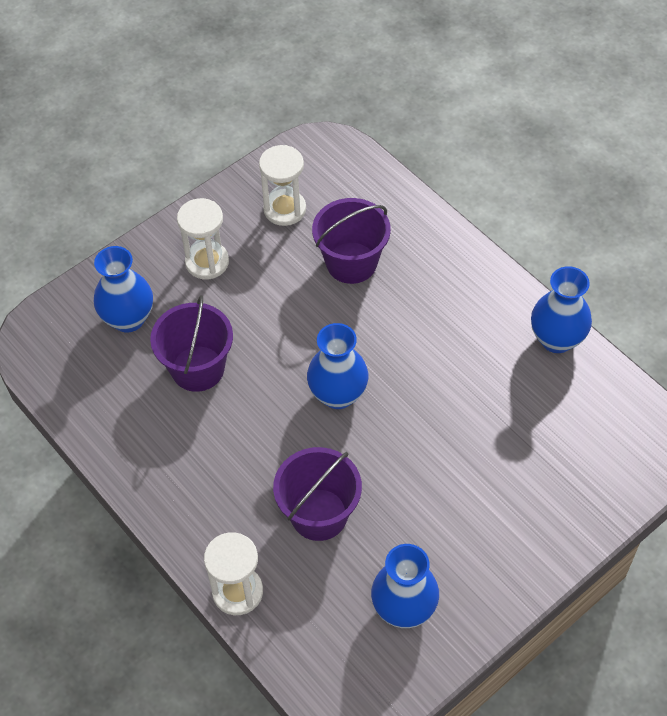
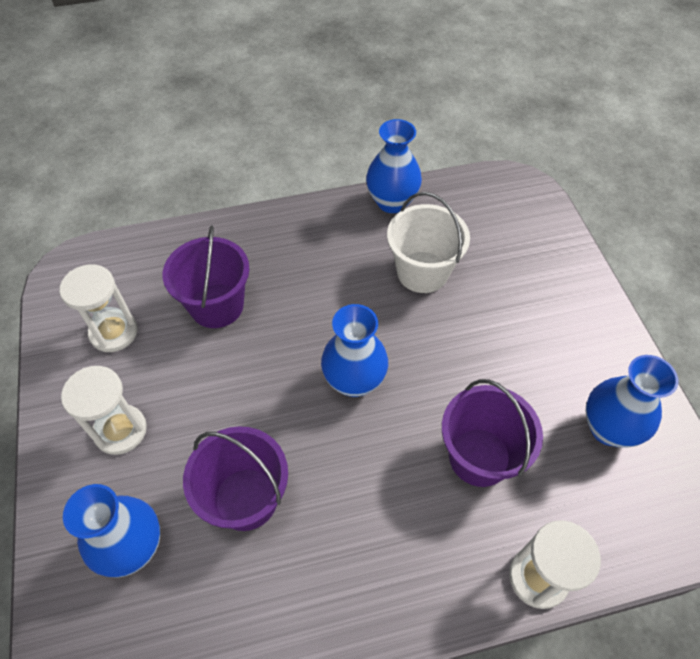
camera: 65 degrees left, 0 degrees up
none -> white bucket [387,192,470,293]

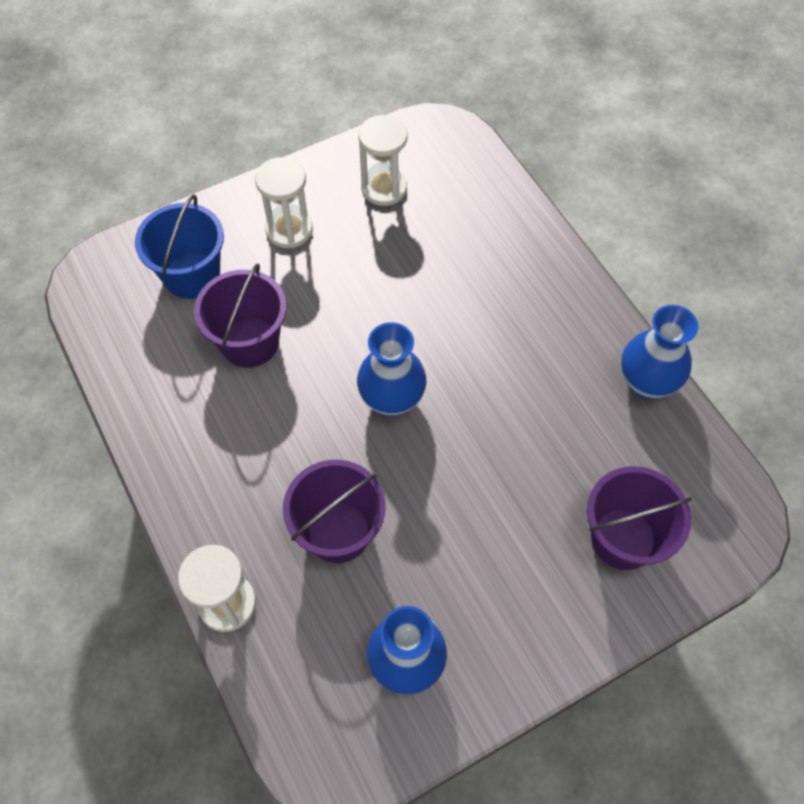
camera: 75 degrees right, 5 degrees up
blue vase [63,484,160,578] -> blue bucket [135,195,224,299]
purple bucket [163,225,249,328] -> purple bucket moved to [587,466,692,570]
white bucket [387,192,470,293] -> none

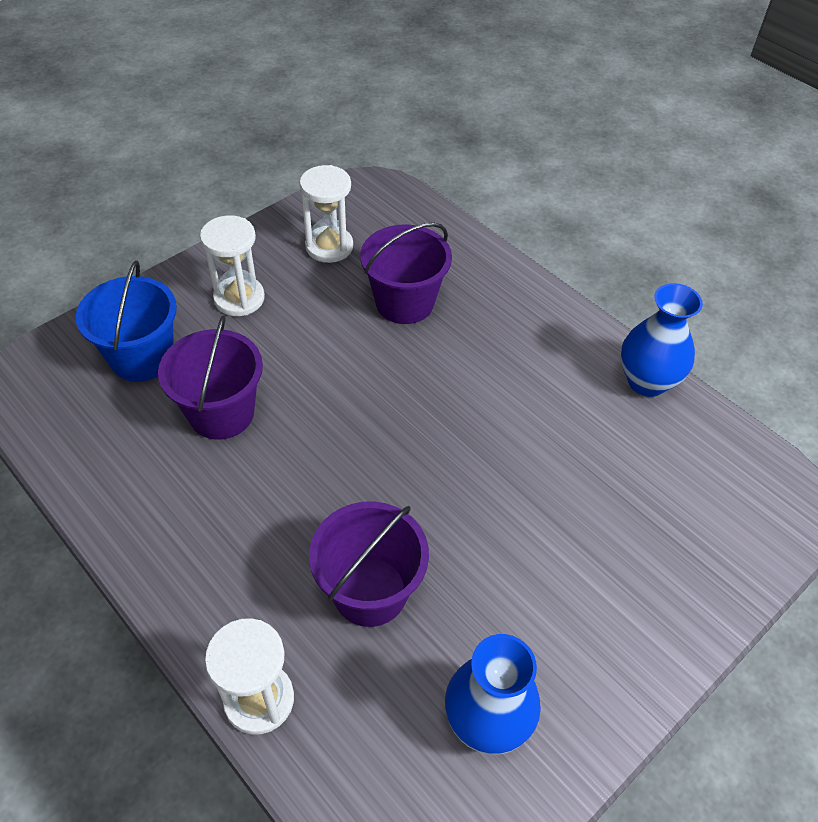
camera: 15 degrees left, 10 degrees down
blue vase [357,322,426,416] -> none
purple bucket [587,466,692,570] -> purple bucket moved to [360,223,452,324]

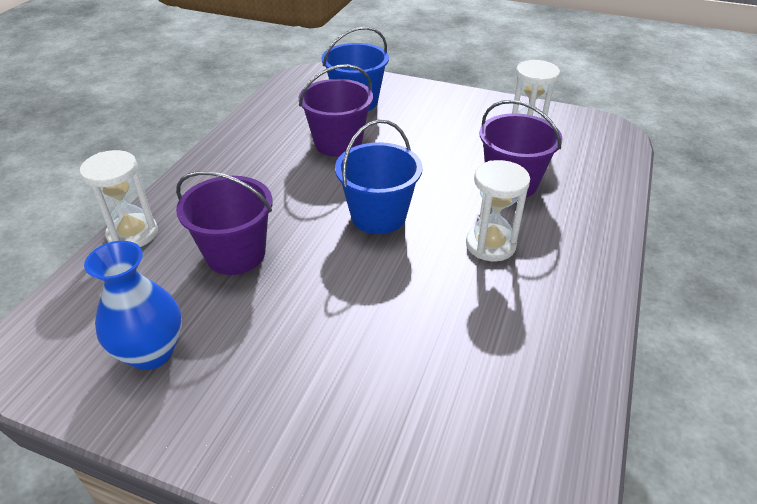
camera: 65 degrees right, 10 degrees down
white hourglass [200,215,265,316] -> white hourglass moved to [466,160,530,262]
blue vase [621,283,703,397] -> none
none -> blue bucket [335,120,423,234]

